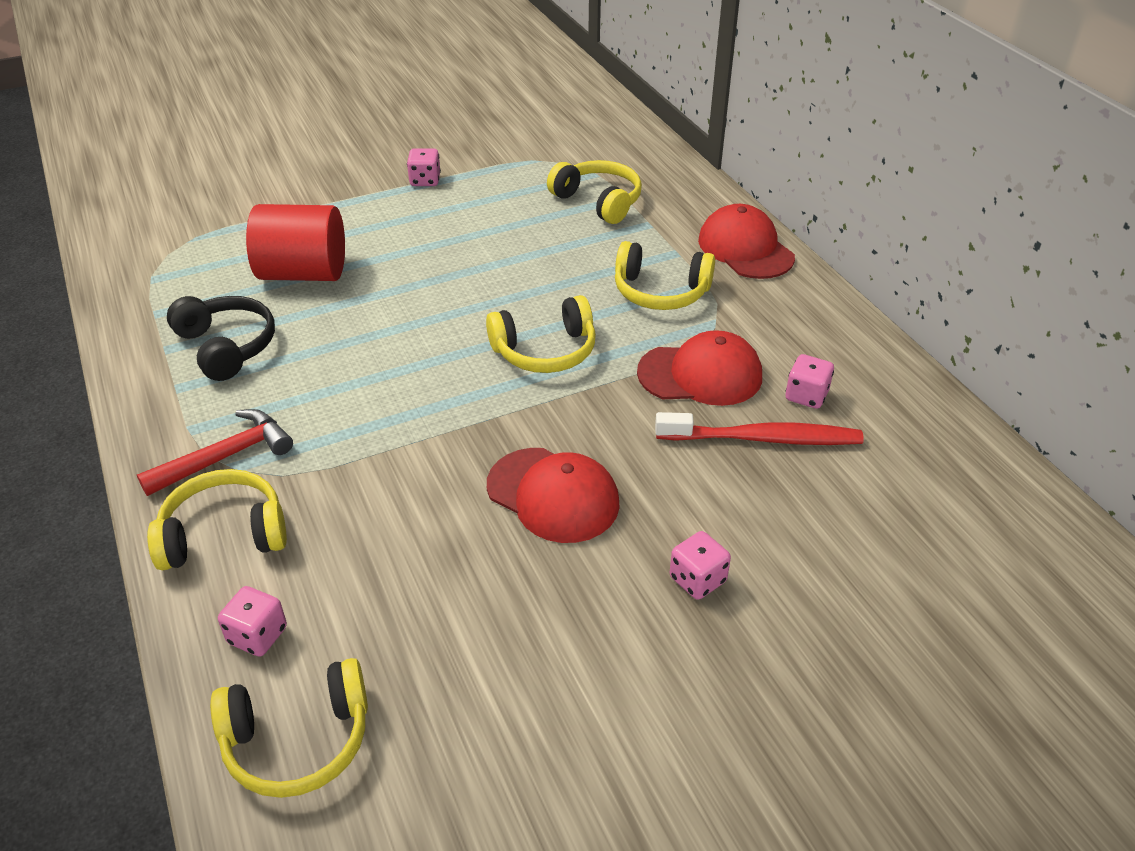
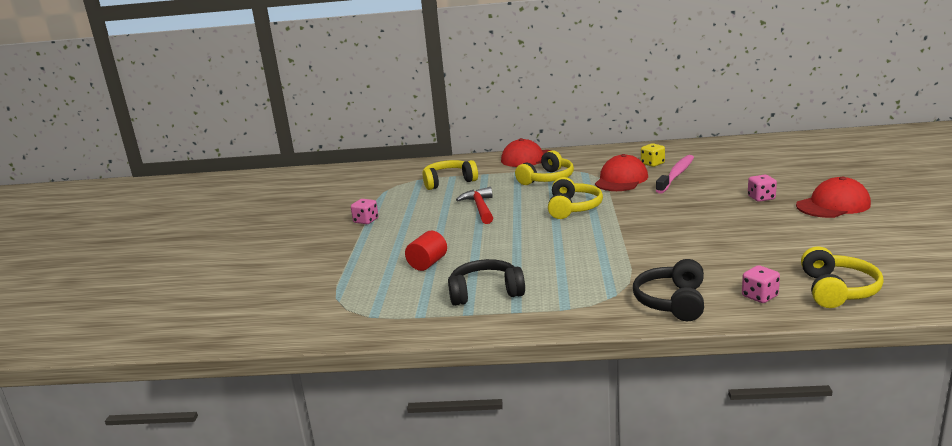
camera: 60 degrees left, 20 degrees down
red hammer [137,409,293,496] -> red hammer moved to [456,187,493,224]
yellow headphones [147,469,287,570] -> black headphones [633,259,704,321]
red cylinder [246,204,345,281] -> red cylinder [405,231,447,271], size x0.58
red cap [487,448,620,543] -> red cap moved to [796,176,871,218]
red toothbrush [655,412,864,445] -> pink toothbrush [656,155,694,194]
pink dice [785,354,834,409] -> yellow dice [641,143,665,167]

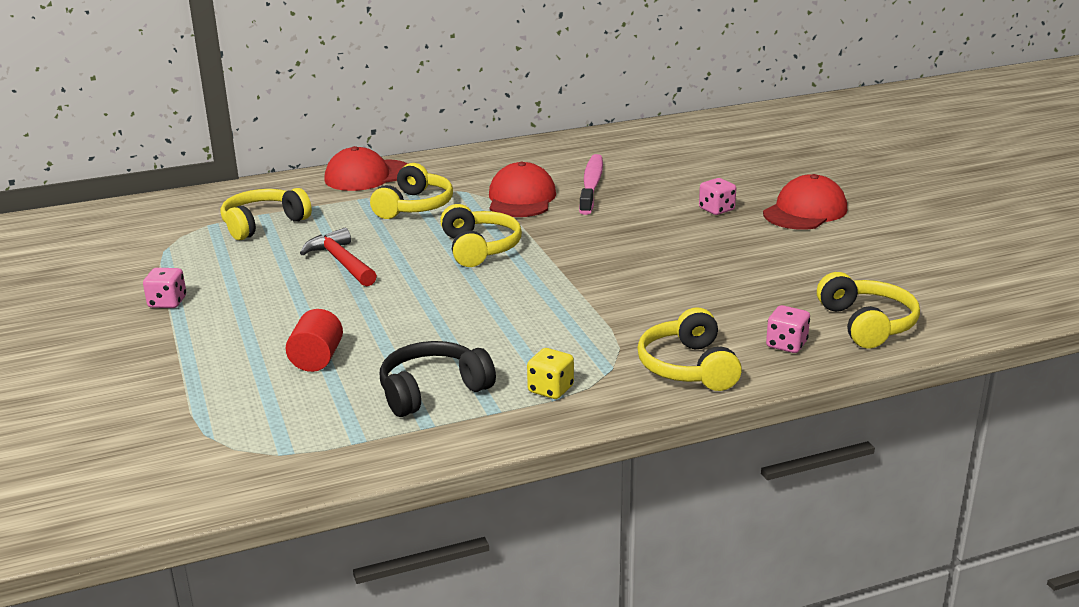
camera: 25 degrees left, 5 degrees up
black headphones [633,259,704,321] -> yellow headphones [637,308,742,391]
yellow dice [641,143,665,167] -> yellow dice moved to [527,348,574,399]

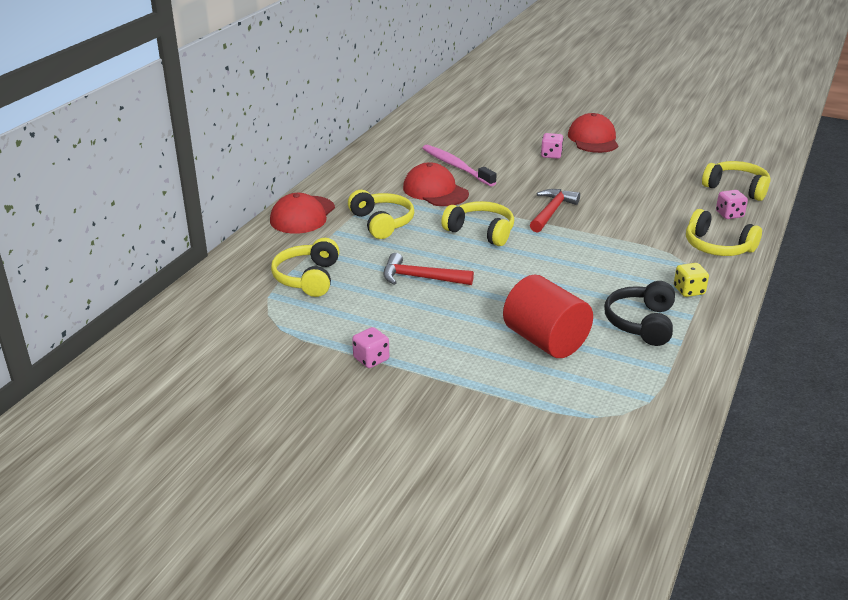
camera: 45 degrees left, 5 degrees up
red cylinder [285,309,343,372] -> red cylinder [503,275,593,358], size x1.72
none -> red hammer [530,189,580,233]

